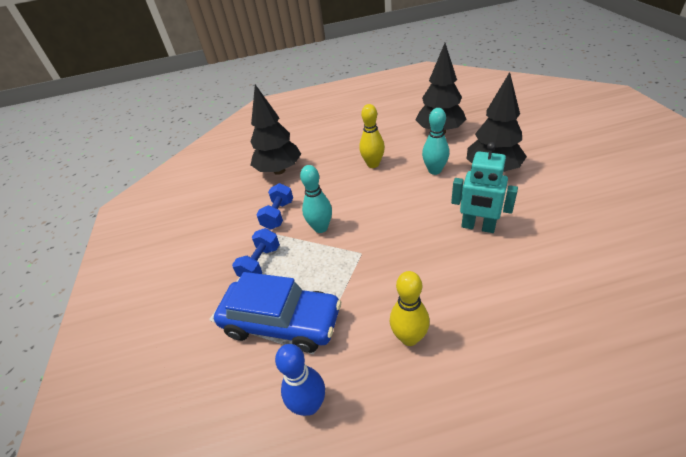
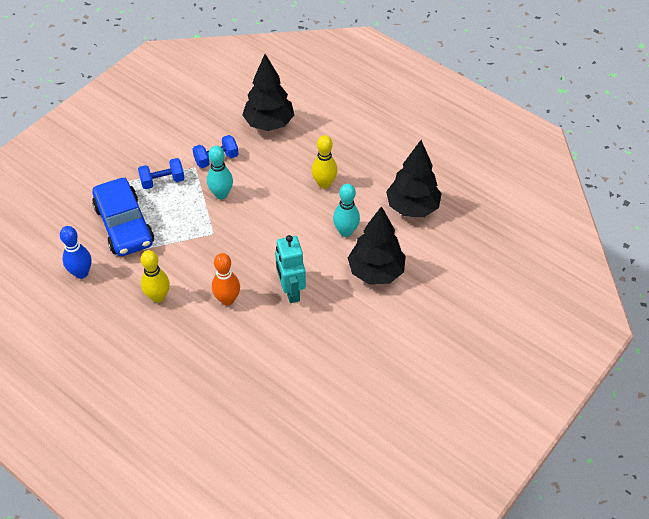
camera: 45 degrees right, 10 degrees up
none -> orange bowling pin [212,253,240,306]

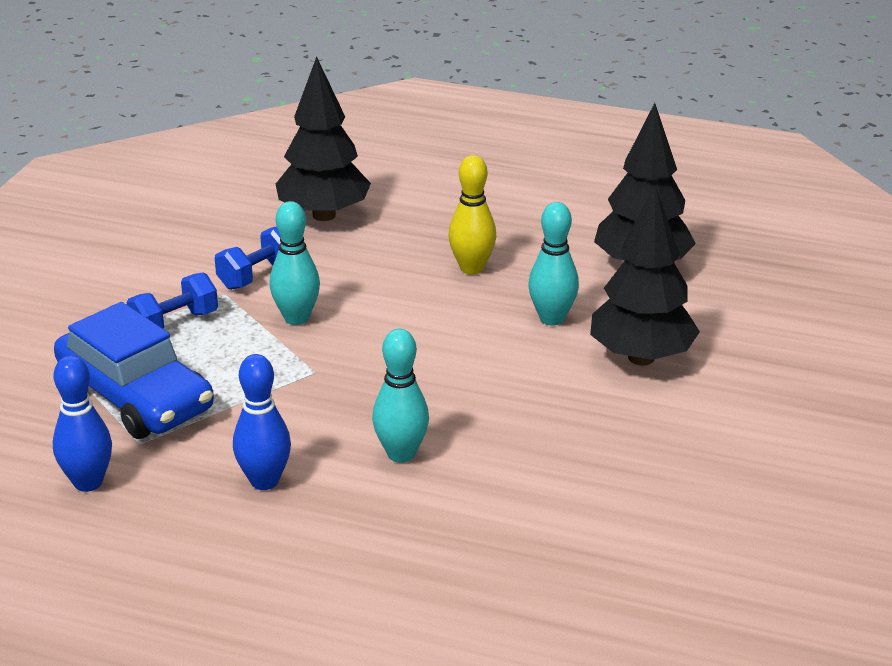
camera: 20 degrees left, 20 degrees down
yellow bowling pin [141,250,170,303] -> blue bowling pin [233,354,291,490]
orange bowling pin [212,253,240,306] -> turquoise bowling pin [372,329,429,463]
turquoise robot [275,235,306,303] -> none

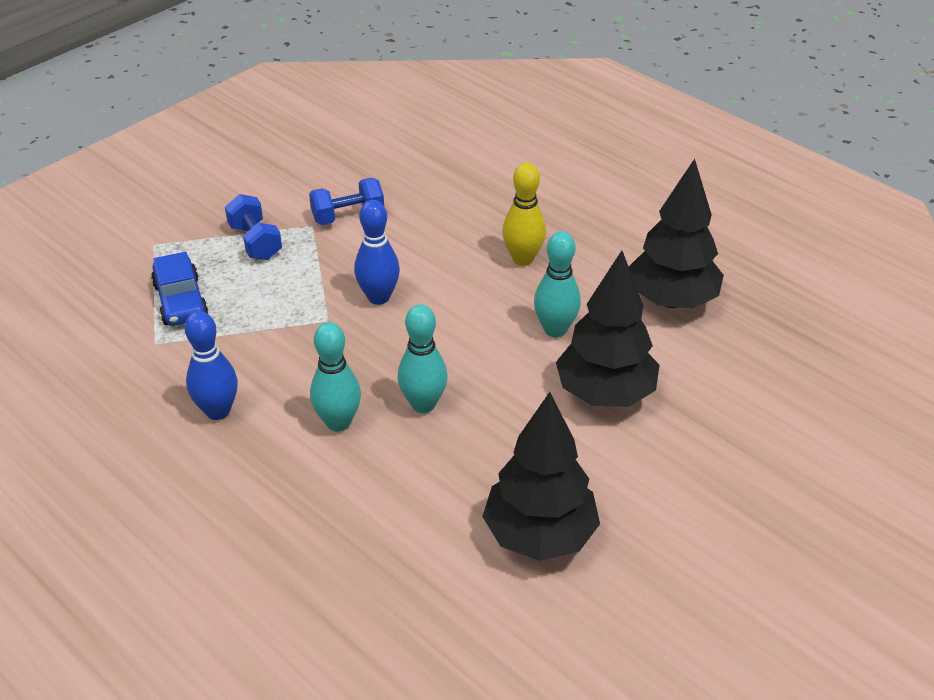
camera: 25 degrees right, 10 degrees up
blue bowling pin [53,355,112,492] -> blue bowling pin moved to [354,200,400,305]
blue car [54,302,214,439] -> blue car [151,252,208,326], size x0.61
blue dumbbell [127,272,218,329] -> blue dumbbell turned 75 degrees clockwise [225,194,282,260]
turquoise bowling pin [269,201,320,325] -> turquoise bowling pin moved to [398,304,448,413]
black tree [276,56,371,221] -> black tree moved to [482,392,600,561]

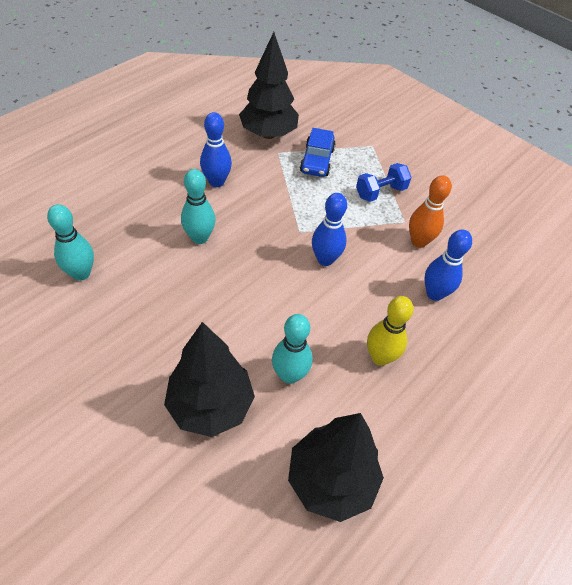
camera: 85 degrees right, 10 degrees up
blue car [151,252,208,326] -> blue car turned 60 degrees counterclockwise [300,128,336,177]
blue dumbbell [309,178,384,225] -> orange bowling pin [409,175,452,248]
turquoise bowling pin [398,304,448,413] -> turquoise bowling pin moved to [47,204,94,281]
black tree [482,392,600,561] -> black tree moved to [239,32,299,139]
none -> blue bowling pin [425,230,472,301]

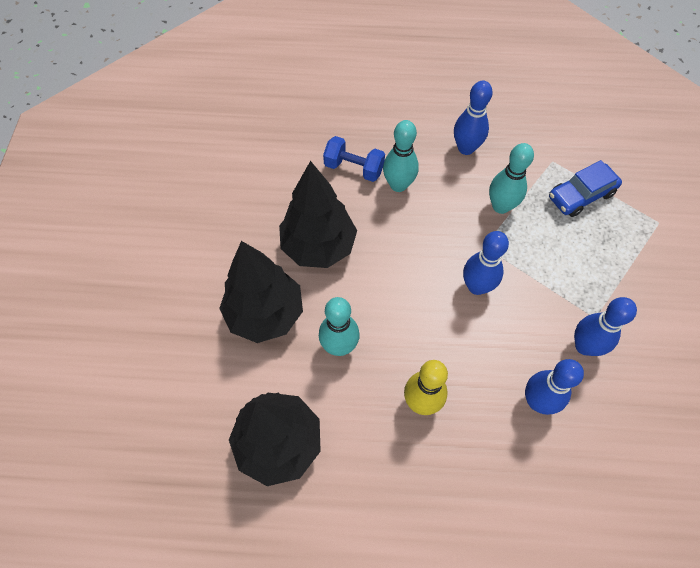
camera: 55 degrees right, 10 degrees up
turquoise bowling pin [47,204,94,281] -> turquoise bowling pin moved to [489,143,534,214]
black tree [239,32,299,139] -> black tree moved to [279,161,357,268]
blue dumbbell [356,163,412,202] -> blue dumbbell moved to [323,136,385,182]
orange bowling pin [409,175,452,248] -> blue bowling pin [574,297,637,356]

